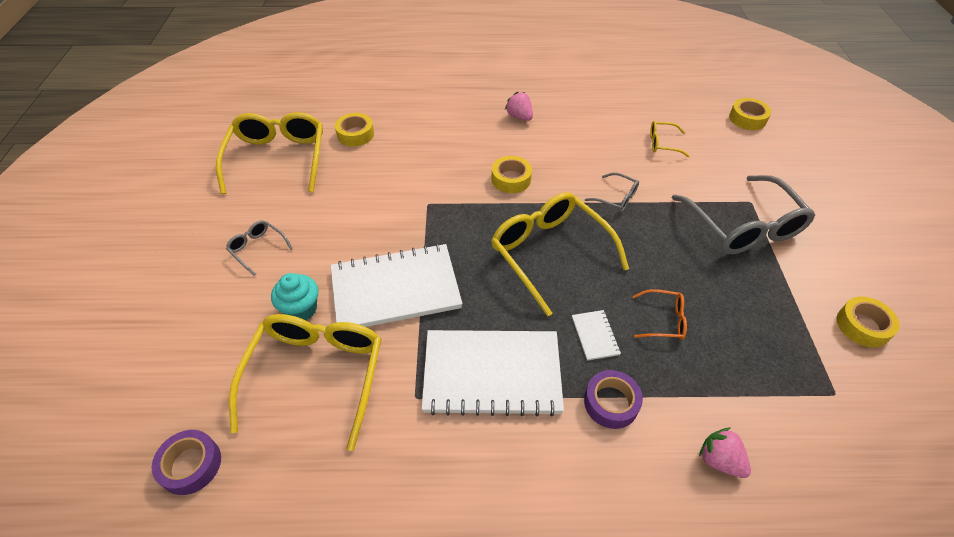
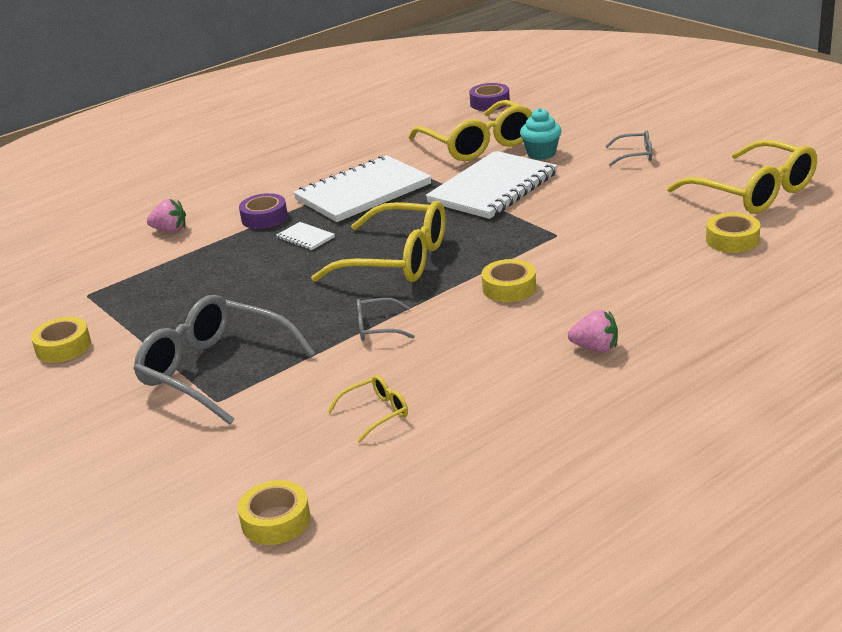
camera: 145 degrees right, 20 degrees down
orange glasses [633,289,687,340] -> none

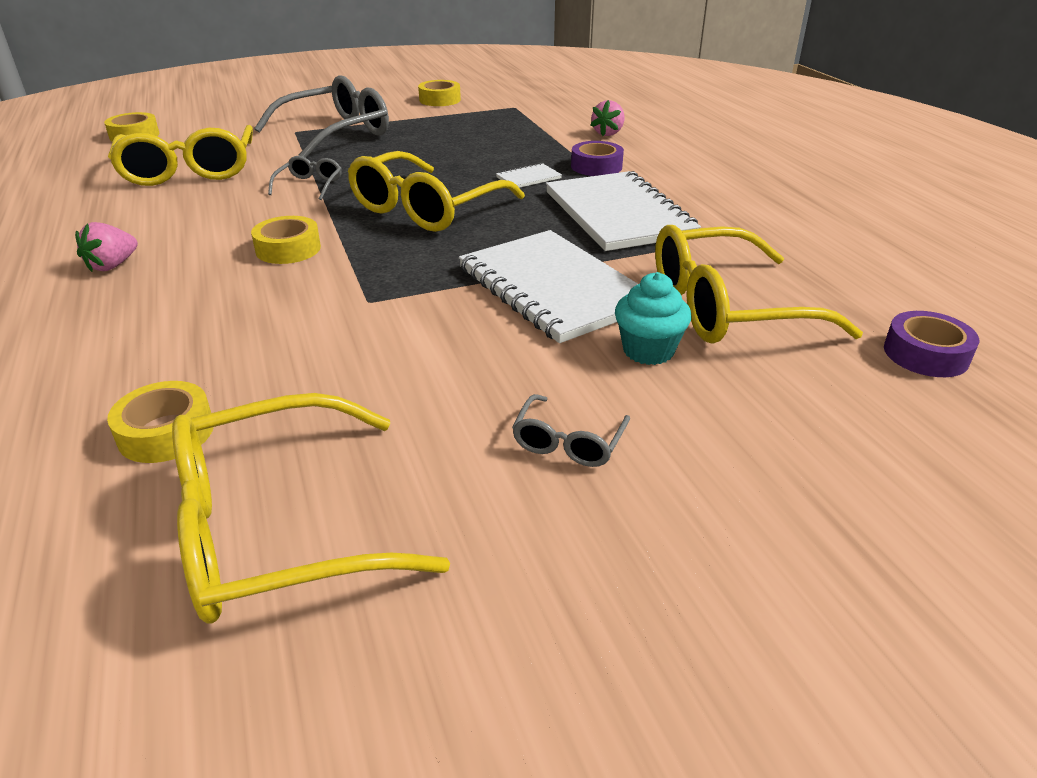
camera: 105 degrees right, 5 degrees up
yellow glasses [327,375,408,443] -> yellow glasses [108,125,253,186], size x2.19

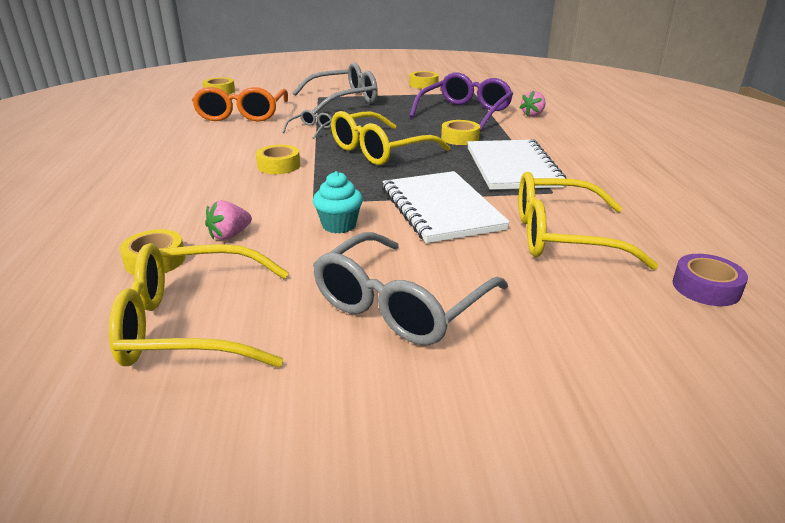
camera: 15 degrees right, 5 degrees down
pink strawberry [75,222,138,272] -> pink strawberry moved to [205,200,252,240]
yellow glasses [108,125,253,186] -> orange glasses [192,87,288,121]
white notebook [496,163,562,188] -> yellow tape [441,120,480,145]
grey glasses [512,394,630,467] -> grey glasses [313,232,508,345], size x2.19
purple tape [571,141,624,176] -> none
turquoise cupcake [615,272,691,365] -> turquoise cupcake moved to [313,171,363,233]
none -> purple glasses [409,73,513,131]

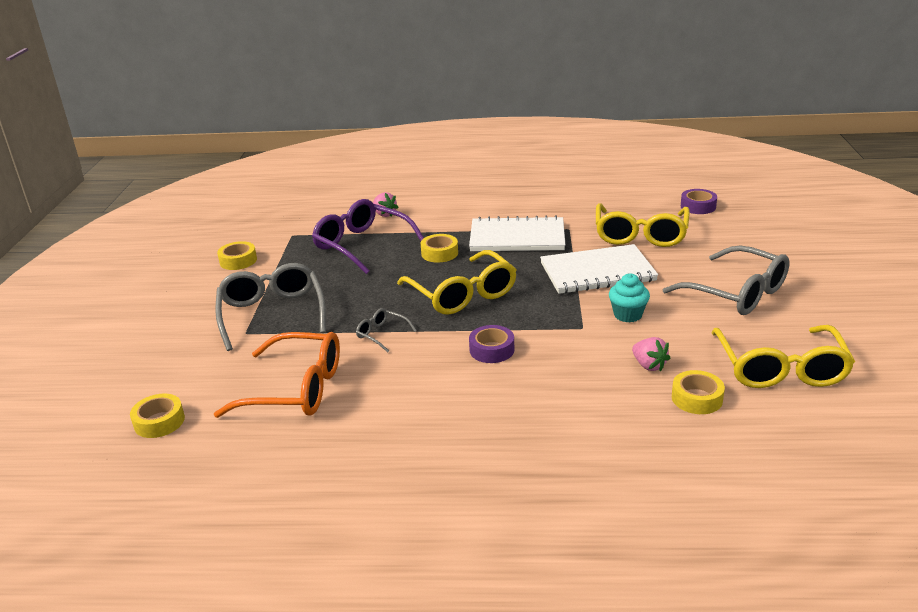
camera: 80 degrees left, 0 degrees up
yellow tape [256,145,300,174] -> purple tape [469,325,514,363]

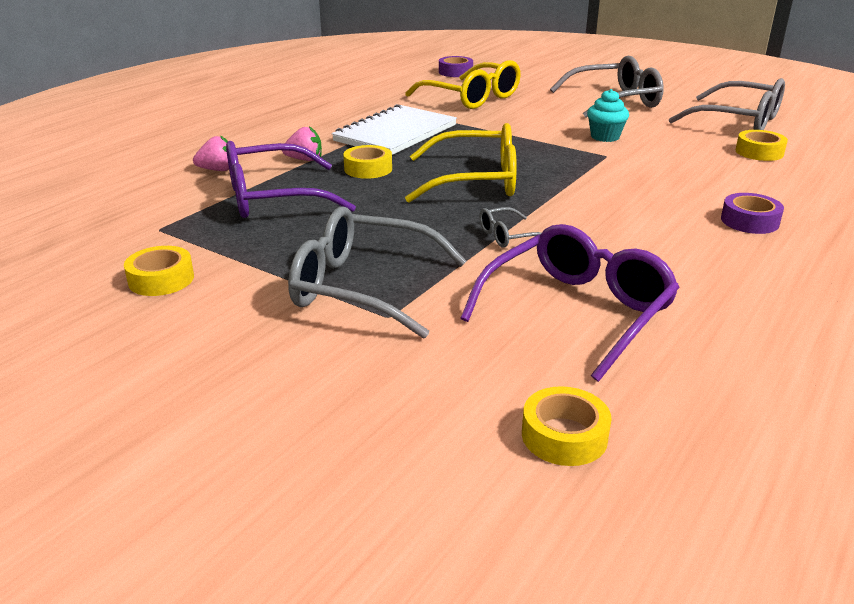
camera: 60 degrees left, 0 degrees up
orange glasses [214,332,340,418] -> purple glasses [460,224,680,382]
purple tape [469,325,514,363] -> purple tape moved to [721,193,784,234]
white notebook [540,244,658,294] -> none
pink strawberry [632,337,670,371] -> pink strawberry moved to [282,126,322,161]
yellow glasses [712,325,855,388] -> grey glasses [669,78,785,130]

